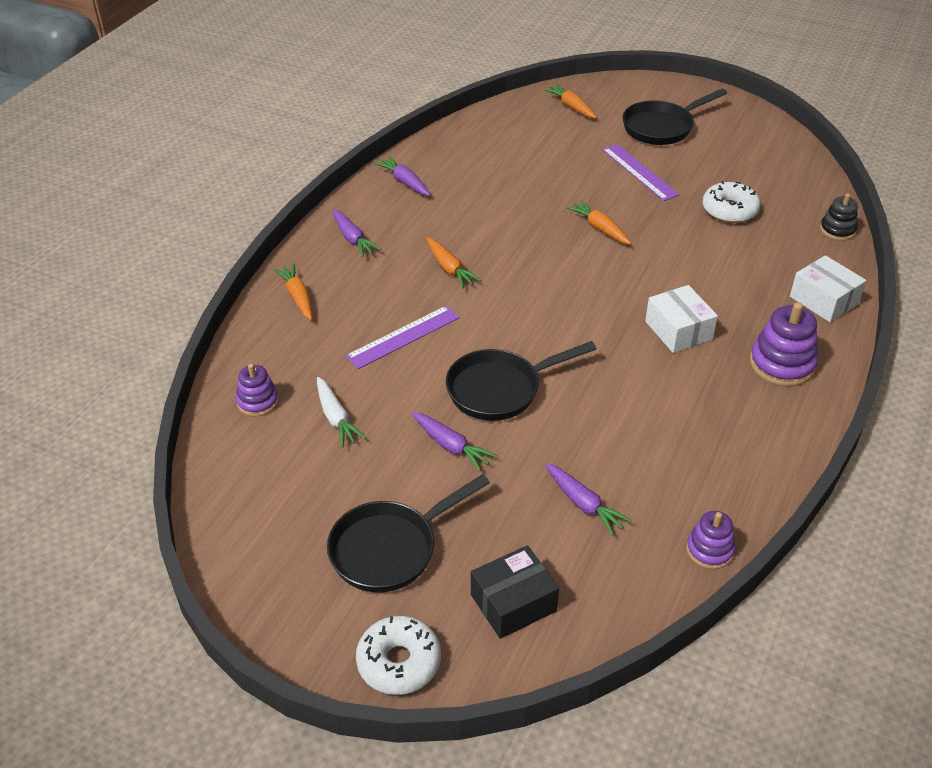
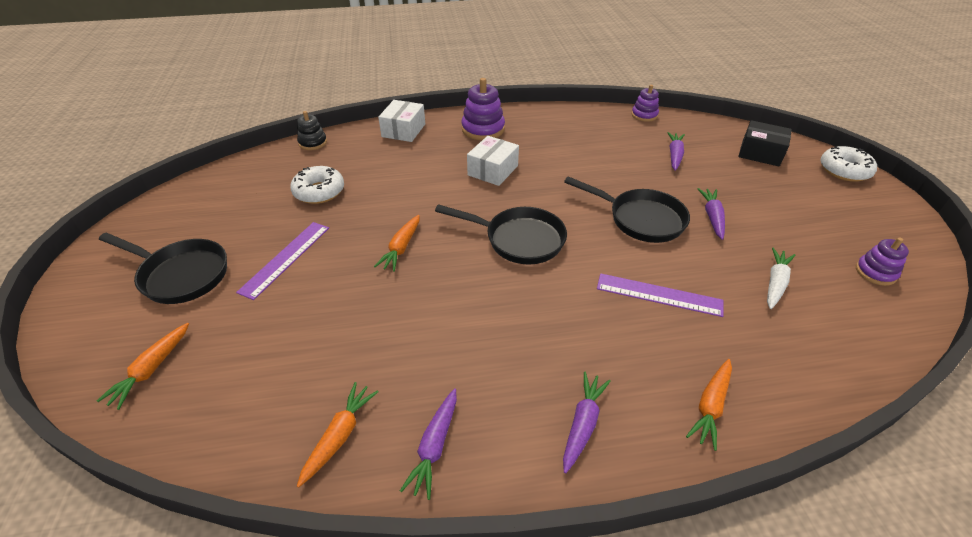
camera: 125 degrees left, 0 degrees up
purple stacking toy [236,364,279,416] -> purple stacking toy moved to [856,237,909,286]
black pan [327,474,490,593] -> black pan moved to [435,204,567,265]
orange carrot [427,237,481,288] -> orange carrot moved to [297,382,379,488]

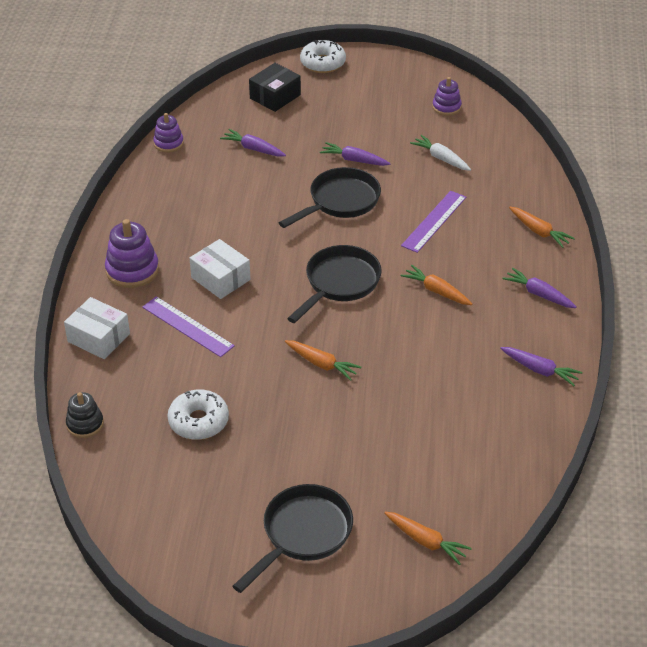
camera: 75 degrees left, 0 degrees up
purple ruler [236,222,329,300] -> purple ruler moved to [142,296,235,357]
orange carrot [297,382,379,488] -> orange carrot moved to [401,265,472,305]

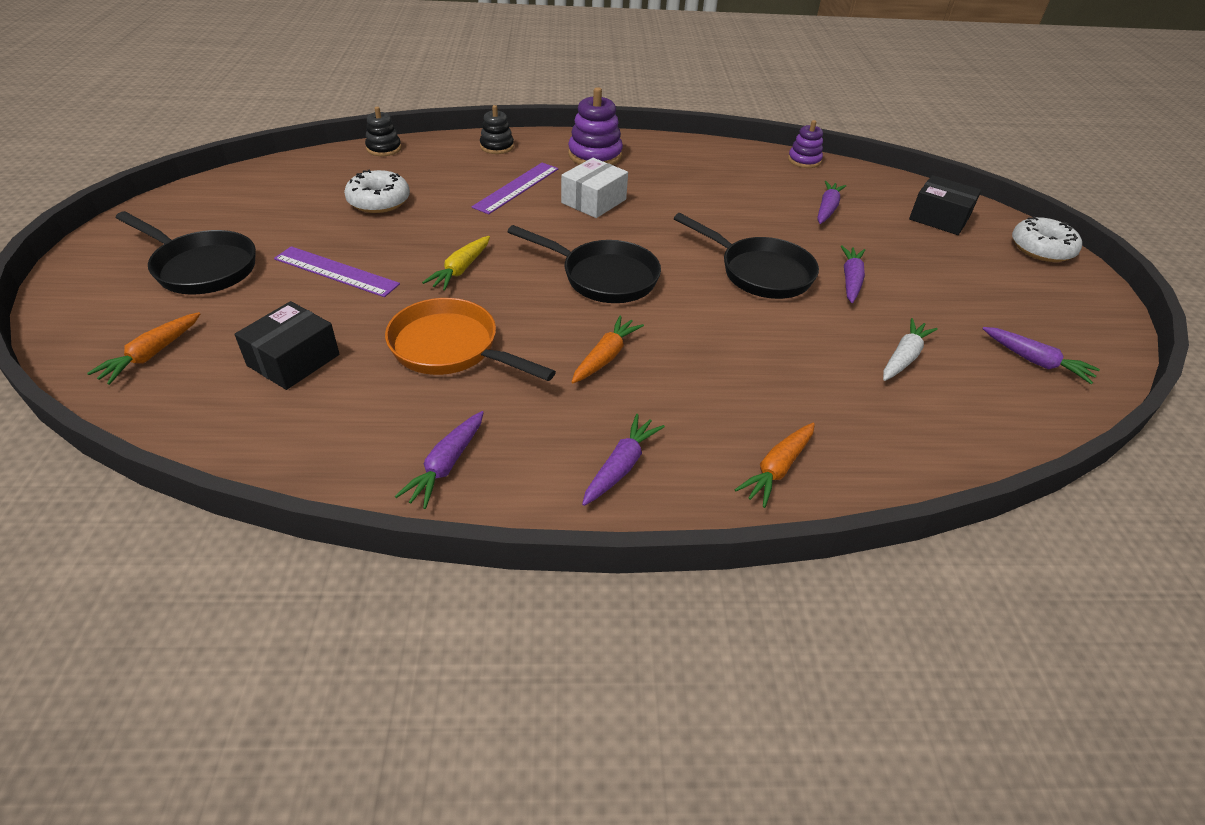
camera: 80 degrees right, 0 degrees up
white box [64,297,130,359] -> black stacking toy [480,105,514,154]
orange carrot [285,340,361,381] -> yellow carrot [422,236,490,291]
purple ruler [401,191,466,253] -> purple ruler moved to [274,246,400,297]
purple stacking toy [432,77,462,116] -> purple carrot [982,327,1100,384]
none -> black box [234,301,340,390]
none -> orange pan [385,298,556,381]

